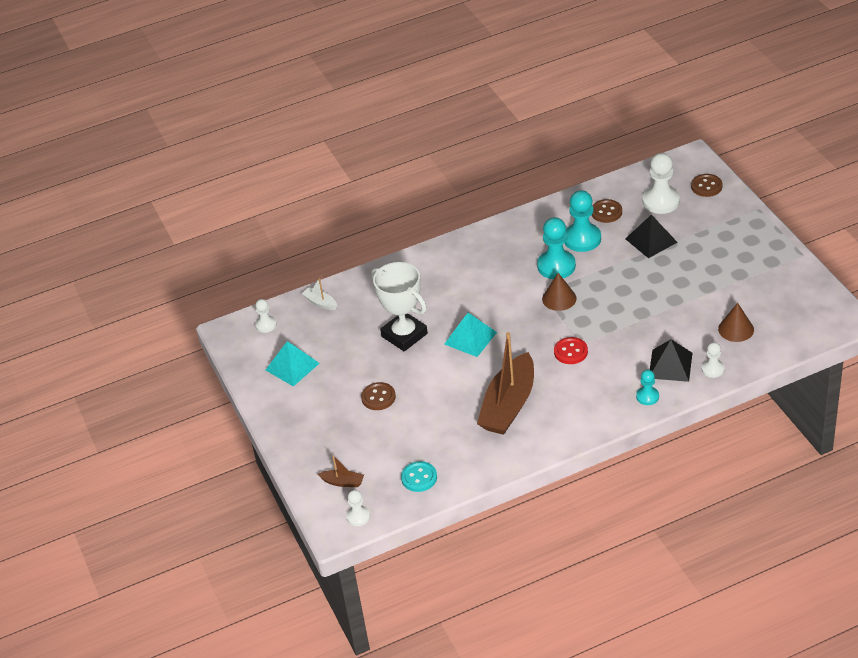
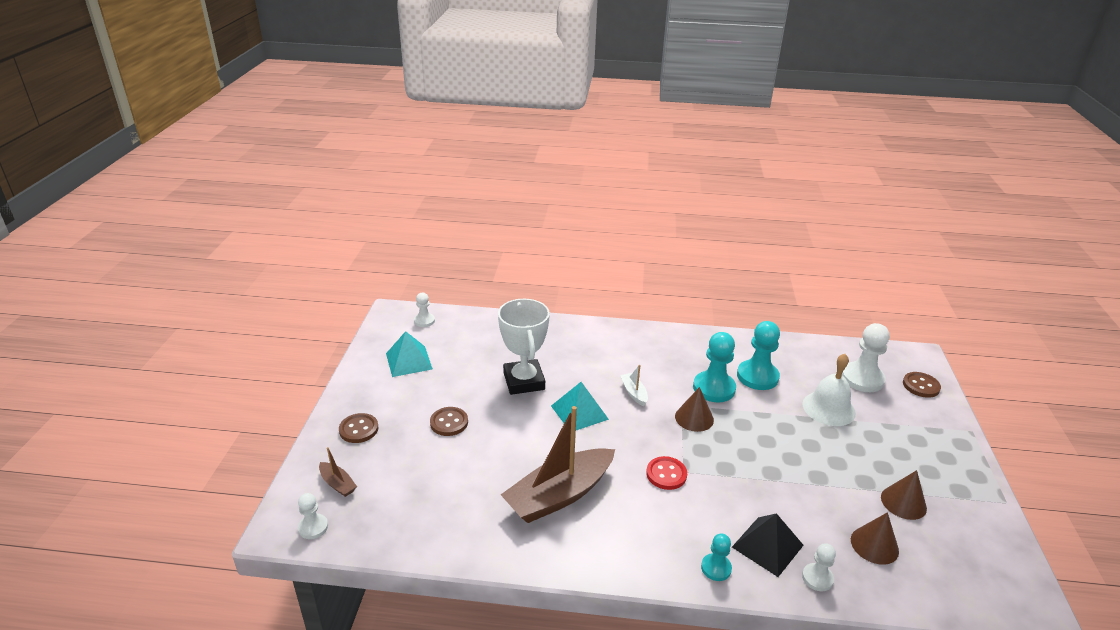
camera: 25 degrees right, 10 degrees down
white boat [302,278,337,310] -> white boat moved to [620,365,648,406]
turquoise button [401,461,437,492] -> none
brown button [592,199,622,223] -> brown button moved to [339,413,378,443]
black pyramid [625,215,678,258] -> white bell [802,354,856,426]
none -> brown cone [881,470,927,520]

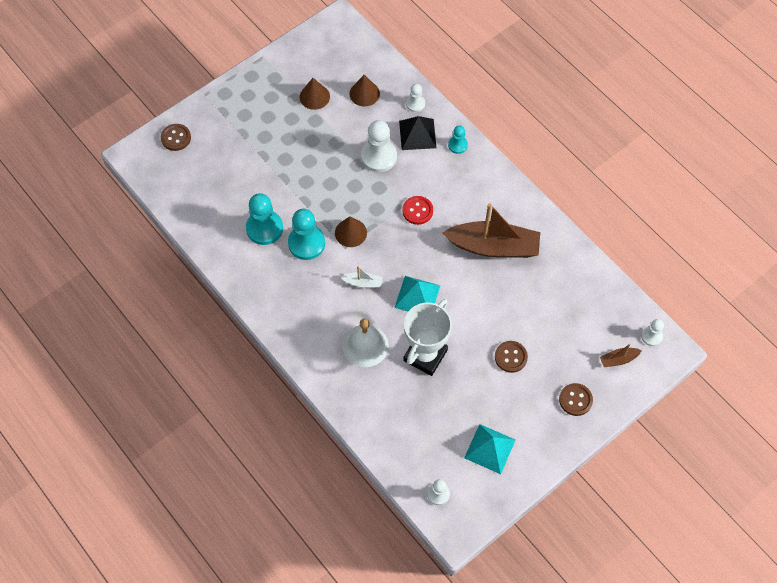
camera: 135 degrees left, 30 degrees up
brown boat [319,447,357,497] -> brown boat turned 105 degrees counterclockwise [600,344,642,367]
white boat [620,365,648,406] -> white boat turned 105 degrees counterclockwise [341,266,383,288]
white bell [802,354,856,426] -> white bell moved to [342,319,389,367]
white pawn [842,323,890,392] -> white pawn moved to [361,120,397,172]

